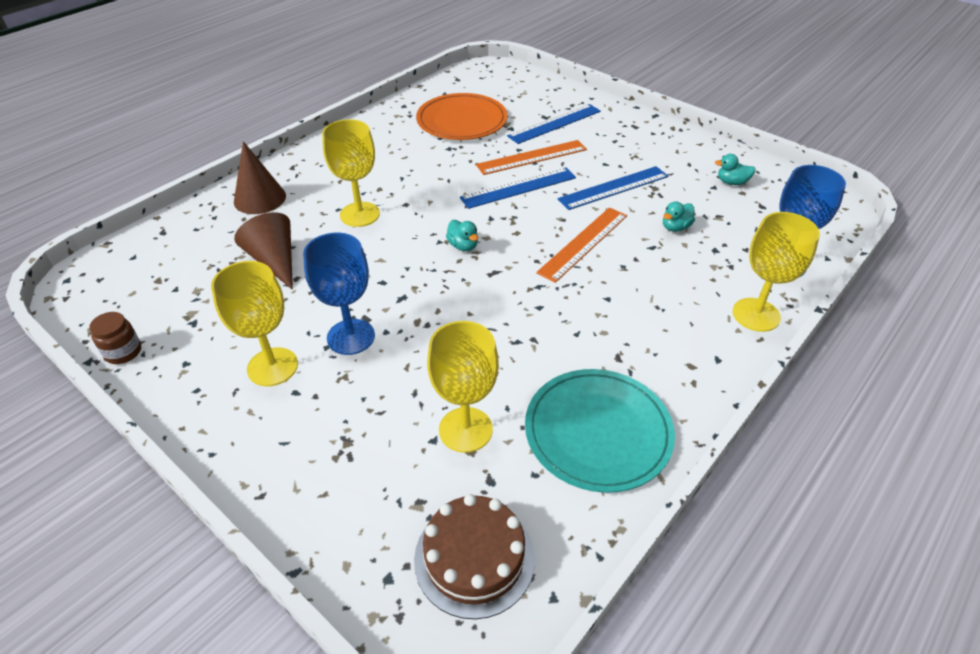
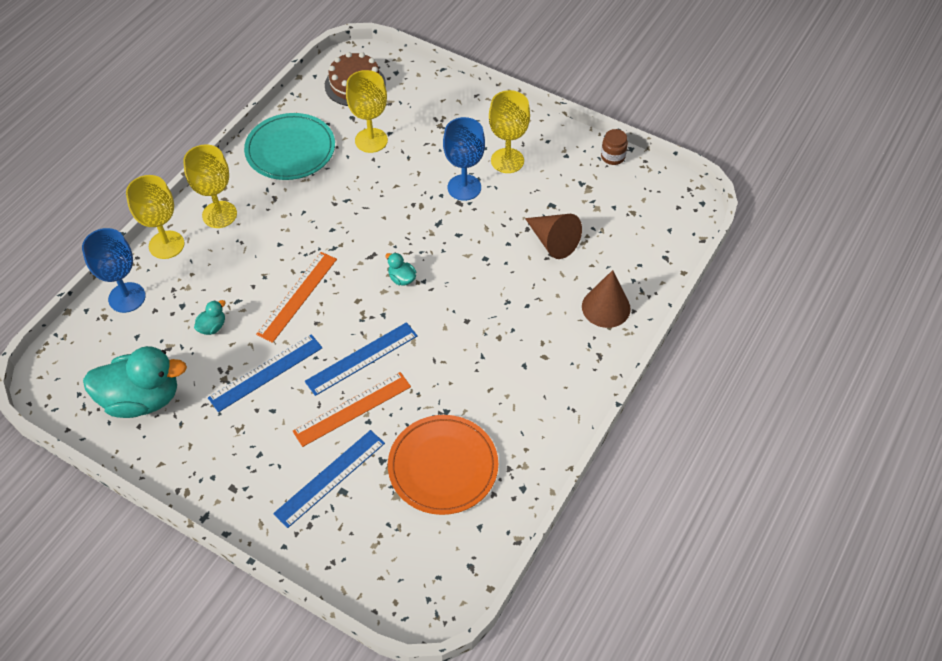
camera: 170 degrees right, 10 degrees up
yellow goblet [322,119,380,227] -> yellow goblet moved to [183,144,237,228]
turquoise duck [715,154,756,185] -> turquoise duck [83,346,187,418], size x2.41

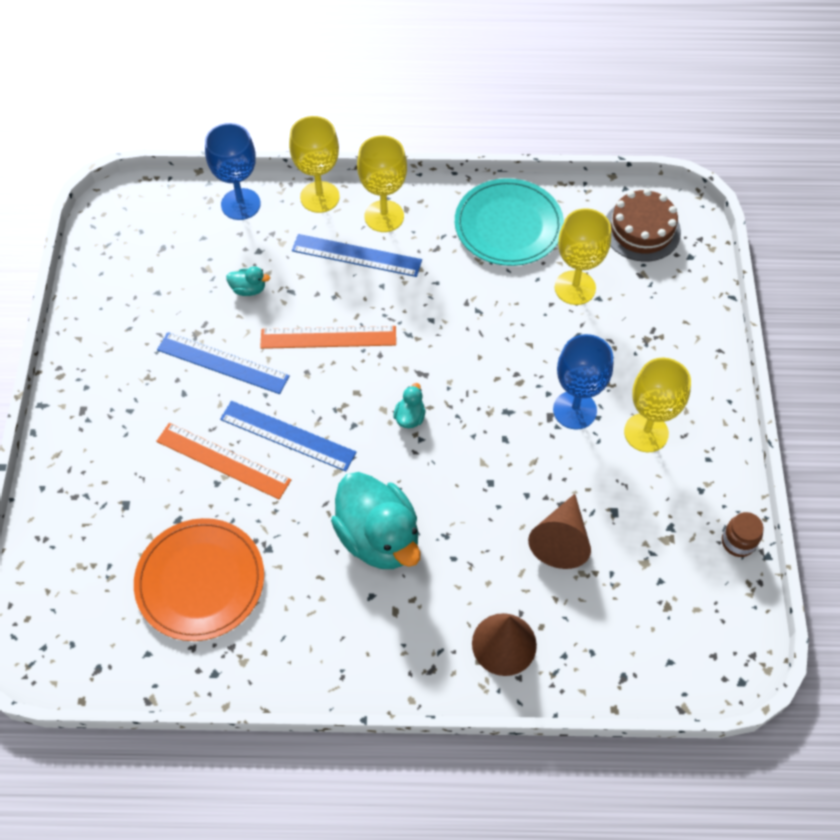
camera: 60 degrees right, 5 degrees up
turquoise duck [83,346,187,418] -> turquoise duck moved to [331,472,421,569]
blue ruler [273,430,385,528] -> blue ruler moved to [292,234,422,277]

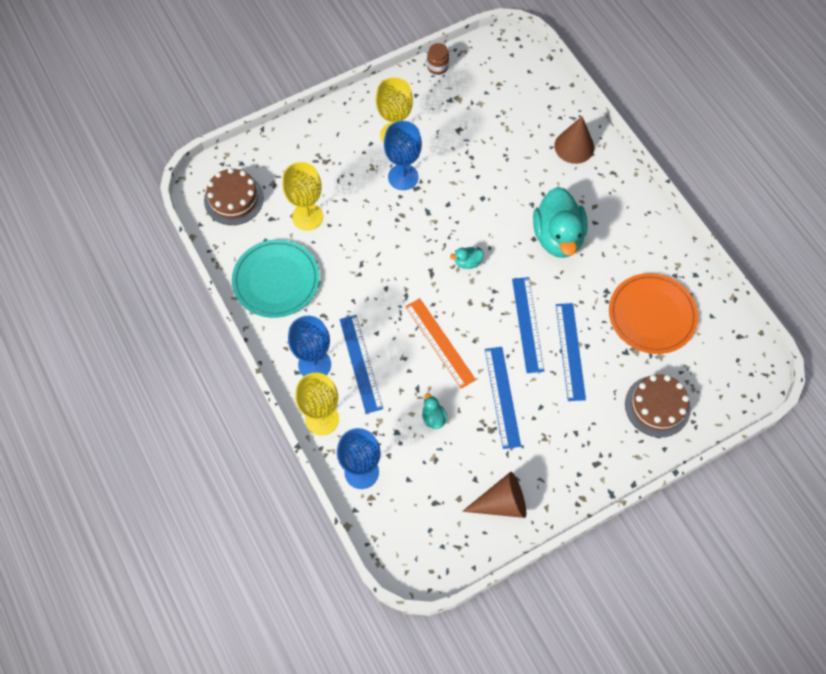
camera: 120 degrees left, 5 degrees up
orange ruler [156,423,291,500] -> blue ruler [556,303,586,401]
turquoise duck [331,472,421,569] -> turquoise duck turned 150 degrees clockwise [533,187,588,258]
yellow goblet [357,135,407,232] -> blue goblet [288,316,331,377]
brown cone [528,494,591,569] -> brown cone moved to [462,472,526,518]
none -> brown cake [625,374,691,437]

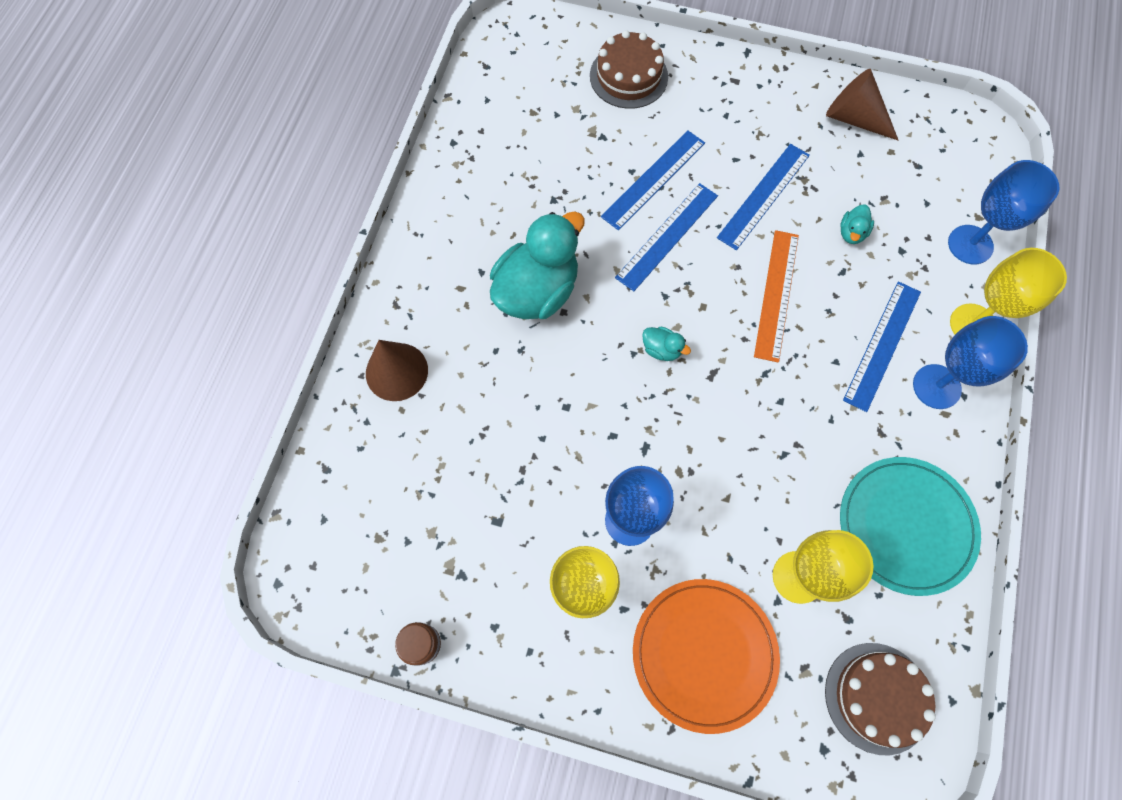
camera: 135 degrees left, 5 degrees up
orange plate [609,273,698,354] -> orange plate moved to [633,579,780,734]

